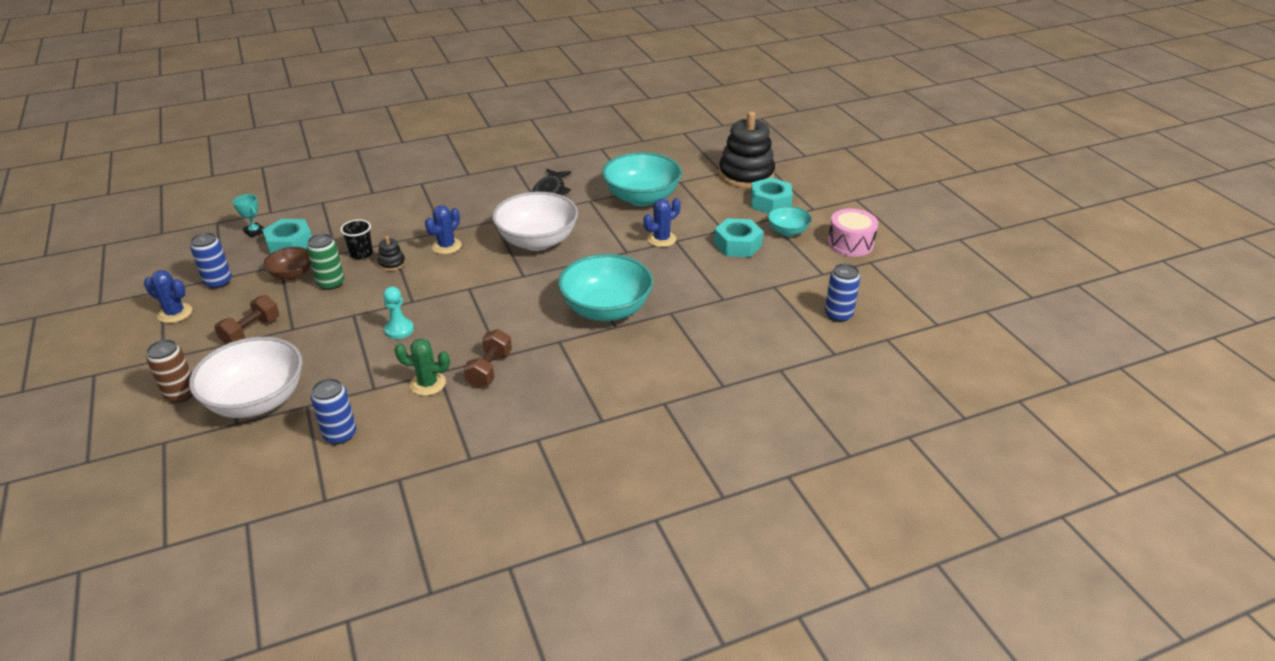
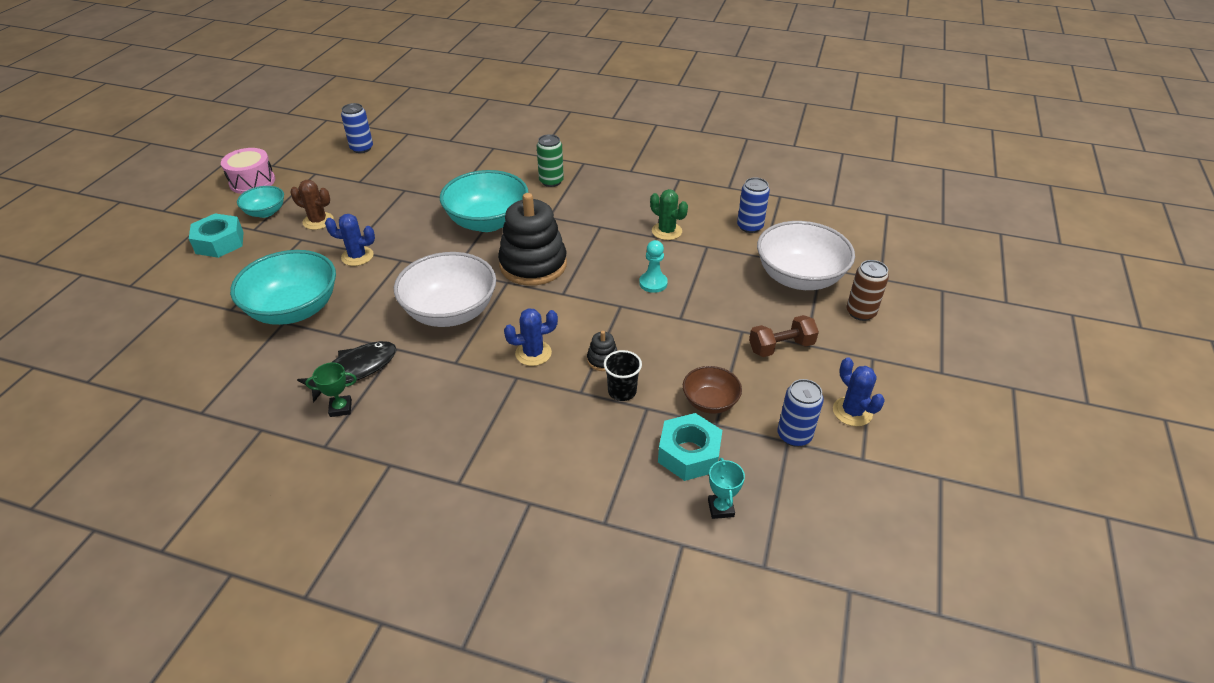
camera: 140 degrees left, 5 degrees up
green can [307,234,344,290] -> green can moved to [537,134,564,187]
brown dumbbell [463,329,512,388] -> none
turquoise nut [714,218,763,257] -> brown cactus [290,180,334,230]
black stacking toy [719,111,775,189] -> black stacking toy moved to [498,193,567,286]
none -> green trophy [305,363,357,417]

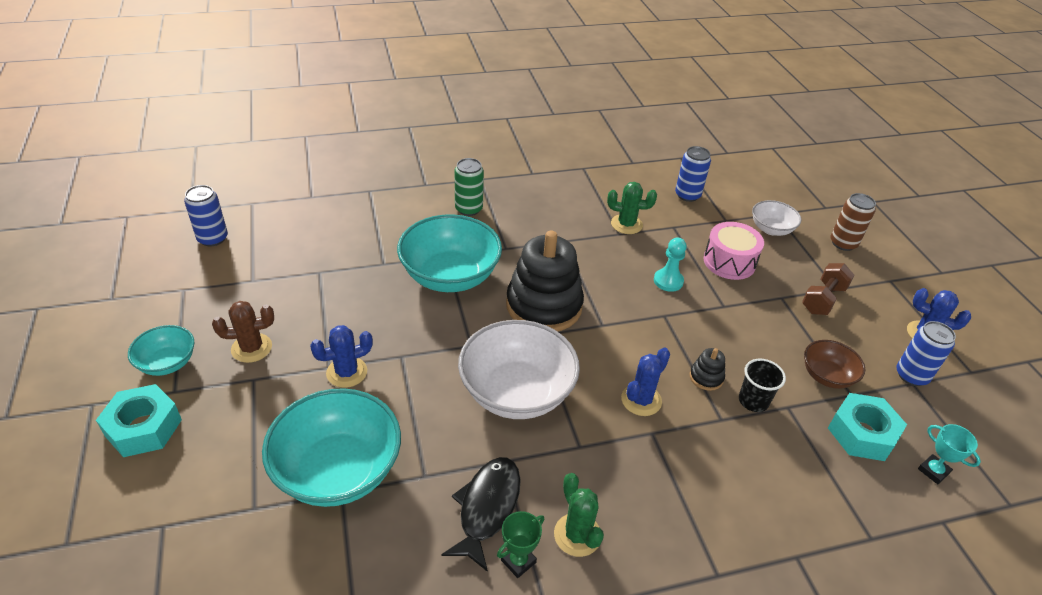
camera: 35 degrees left, 0 degrees up
pink drum [221,148,275,194] -> pink drum moved to [704,222,764,280]
white bowl [757,221,855,290] -> white bowl [752,200,801,236], size x0.53
none -> green cactus [554,473,604,557]

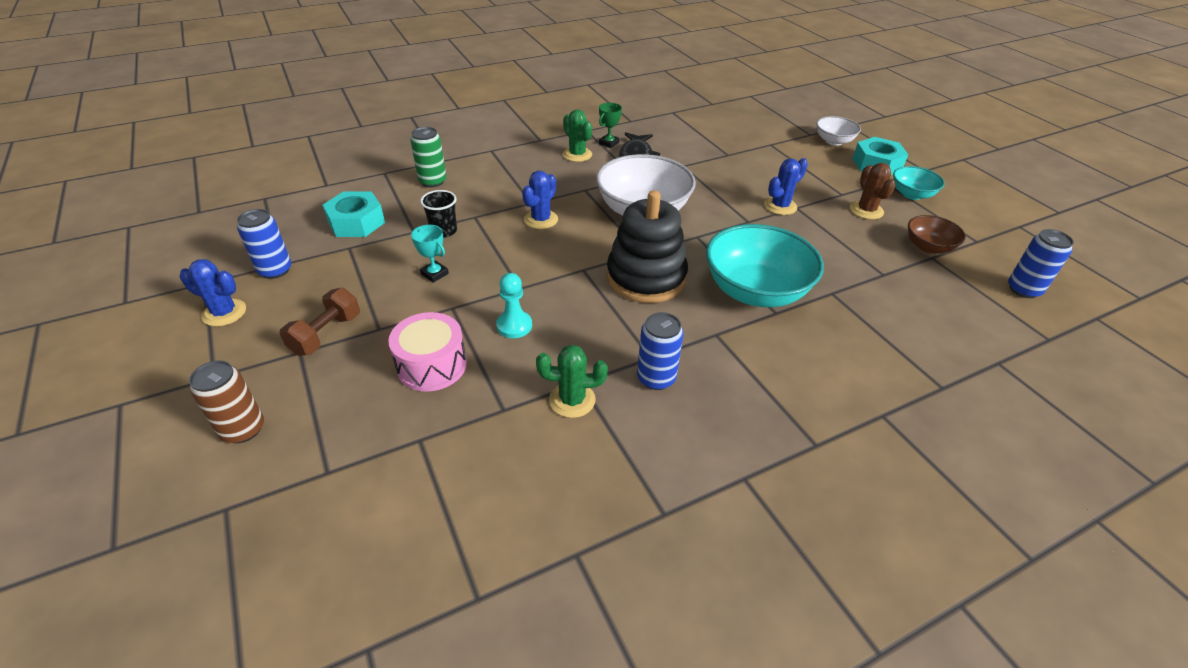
camera: 170 degrees right, 0 degrees up
brown cactus [212,301,274,363] -> brown cactus turned 75 degrees counterclockwise [850,163,896,219]
turquoise bowl [262,388,401,507] -> none
green can [455,158,484,216] -> green can moved to [410,127,446,187]
blue can [675,146,711,202] -> blue can moved to [637,312,684,390]
black stacking toy [690,348,725,391] -> none
white bowl [752,200,801,236] -> white bowl moved to [816,116,861,146]
brown bowl [804,340,865,389] -> brown bowl moved to [908,215,966,254]
turquoise trophy [918,424,981,484] -> turquoise trophy moved to [411,225,449,283]

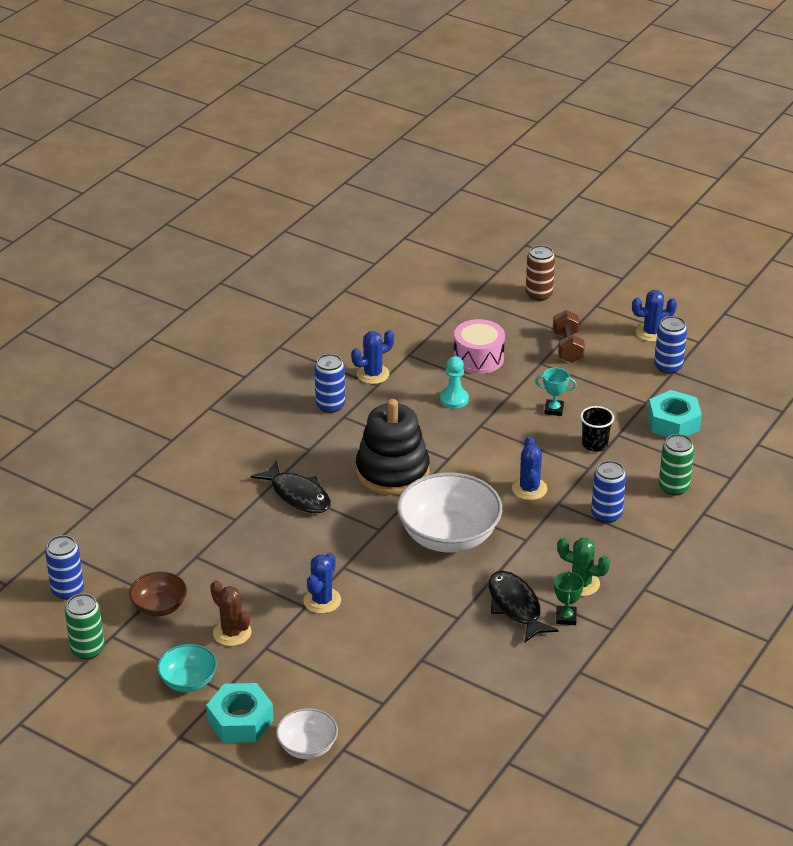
camera: 150 degrees right, 5 degrees down
green cactus [536,345,608,418] -> blue cactus [351,330,394,384]
turquoise bowl [706,224,824,307] -> black fish [251,460,331,513]
none -> green can [65,593,105,660]
none -> blue can [591,461,626,523]

